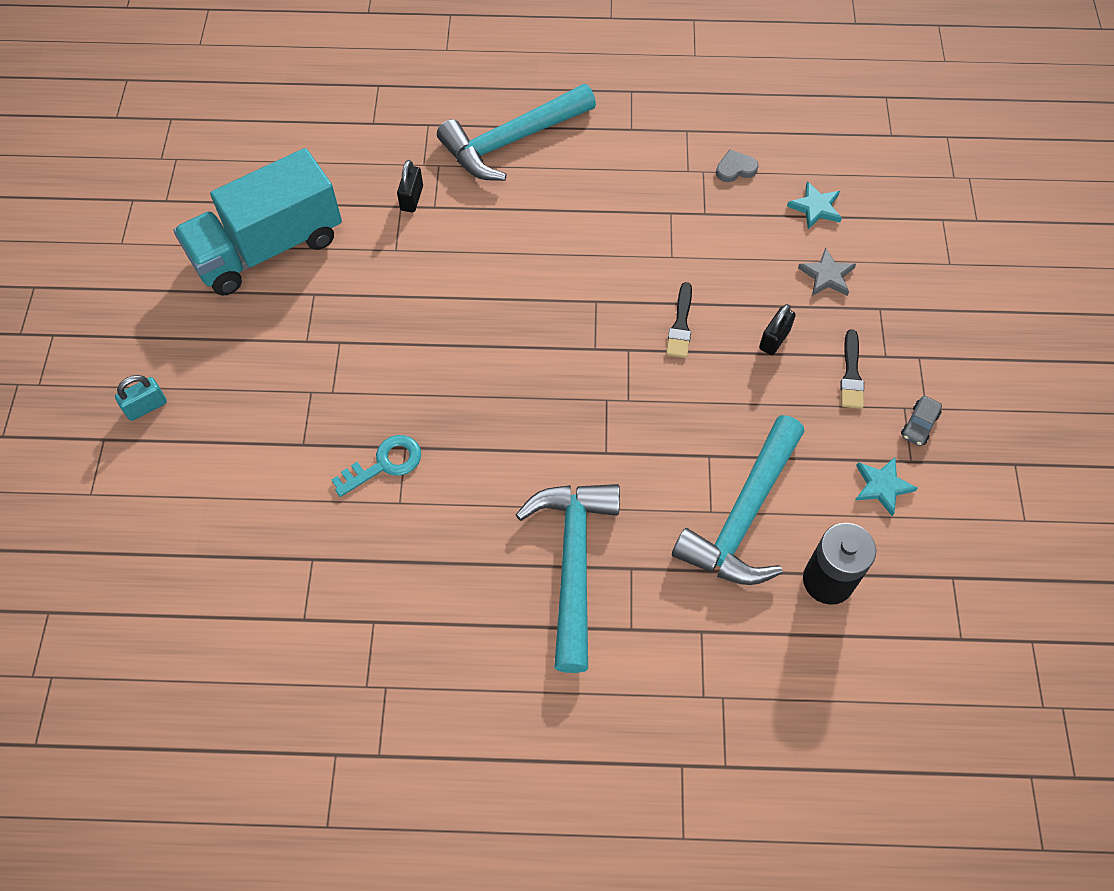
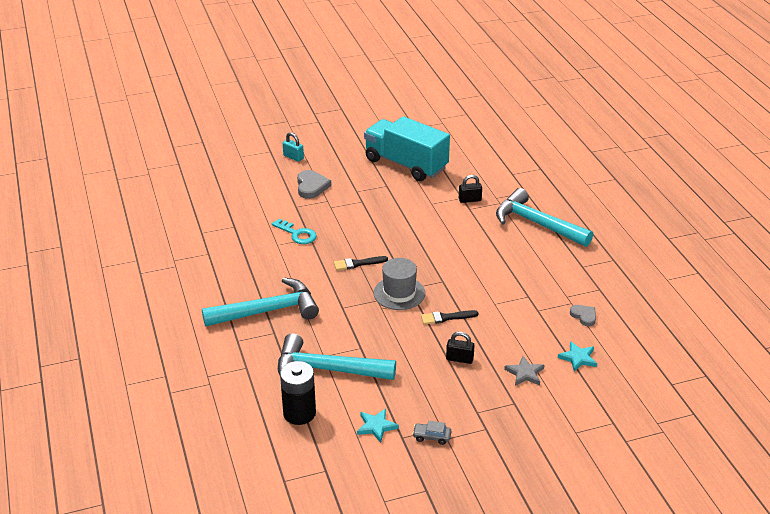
camera: 70 degrees right, 25 degrees down
black brush [840,329,864,409] -> black brush moved to [334,256,388,270]
none -> grey heart [297,170,331,199]
none -> grey hat [373,258,425,310]

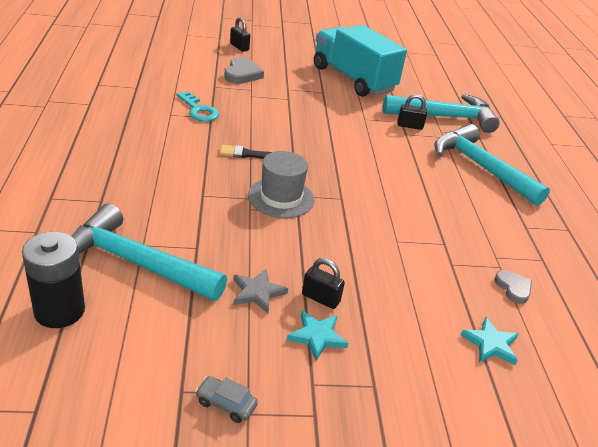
camera: 10 degrees right, 0 degrees up
turquoise hammer [202,277,319,327] -> turquoise hammer moved to [383,94,500,133]
turquoise padlock [283,132,304,162] -> black padlock [230,17,250,52]
turquoise star [357,408,399,443] -> turquoise star moved to [287,311,348,361]
black brush [421,310,479,324] -> none
grey star [504,356,544,386] -> grey star moved to [233,269,288,313]

